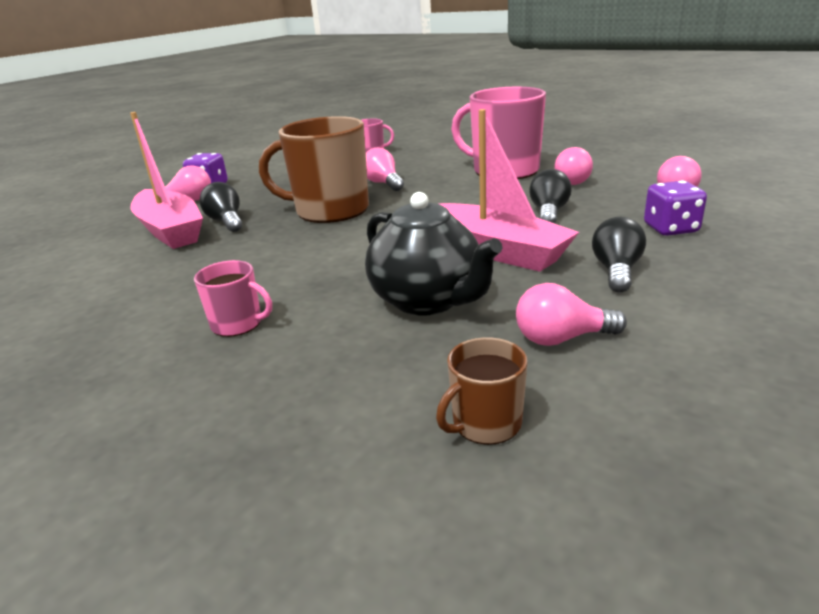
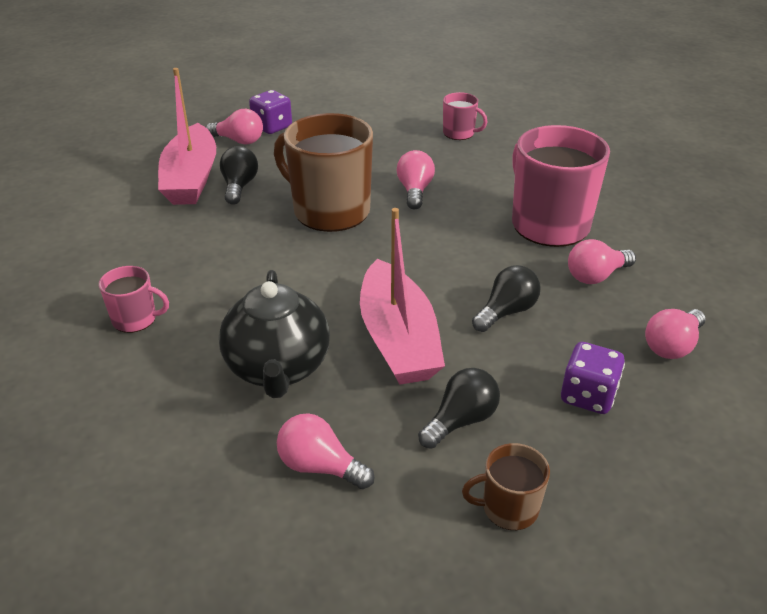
camera: 30 degrees right, 10 degrees up
pink mug [194,260,272,337] -> pink mug turned 45 degrees counterclockwise [99,266,169,333]
brown mug [436,337,527,445] -> brown mug moved to [462,443,550,530]

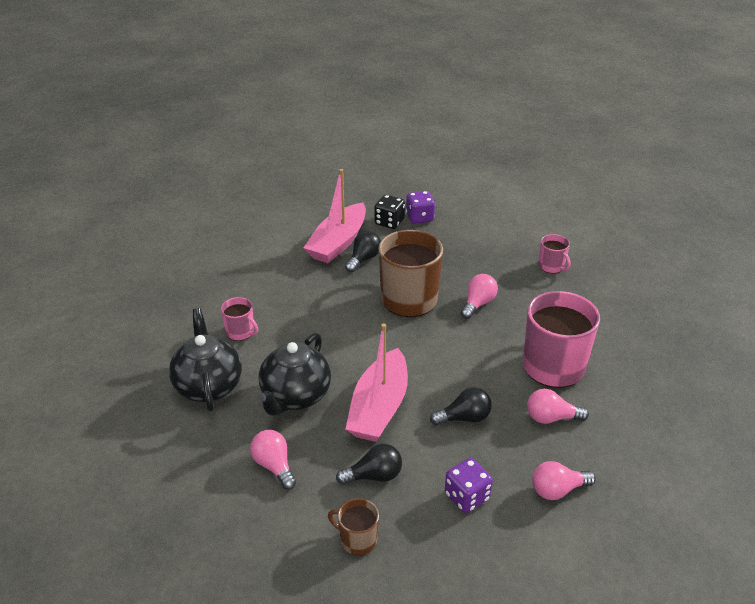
camera: 30 degrees right, 0 degrees up
pink light bulb [206,109,263,145] -> black dice [375,195,405,229]
none -> black teapot [169,308,242,411]

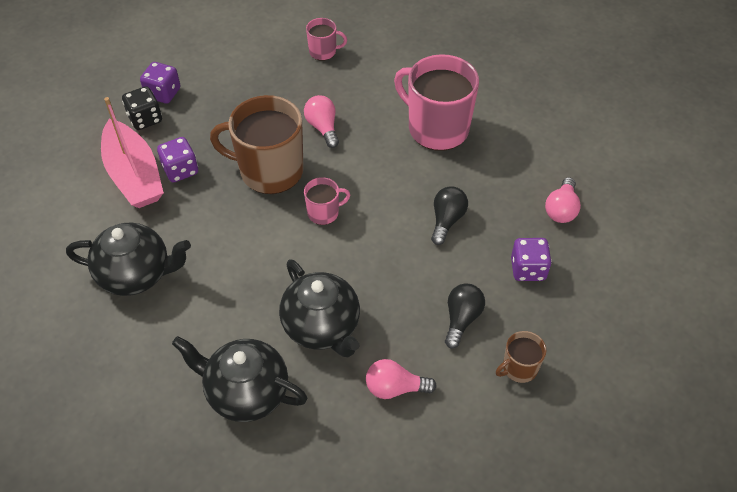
camera: 55 degrees left, 15 degrees up
pink mug [221,297,258,341] -> pink mug moved to [304,177,350,225]
black light bulb [345,231,381,272] -> purple dice [157,137,198,183]
pink boat [345,323,408,442] -> none
pink light bulb [527,389,589,424] -> none
none -> black teapot [66,223,191,296]

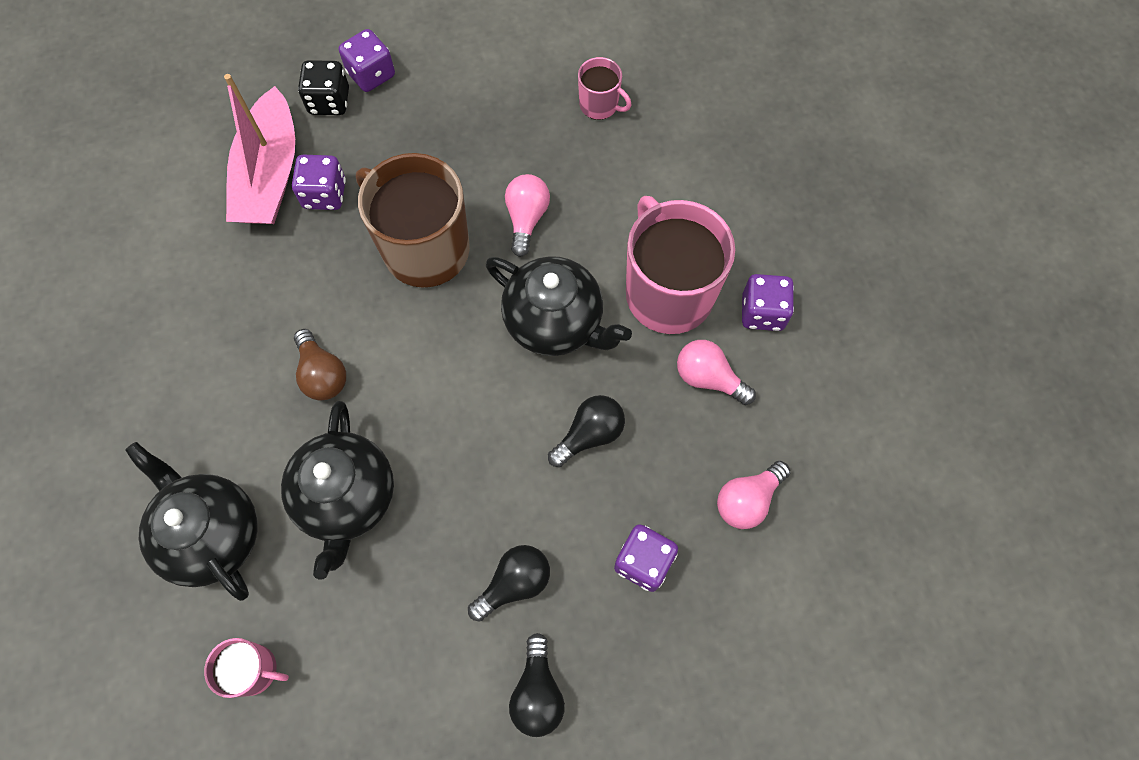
camera: 30 degrees right, 15 degrees up
black teapot [66,223,191,296] -> black teapot moved to [486,256,632,356]
pink mug [304,177,350,225] -> pink mug moved to [204,638,289,698]
pink light bulb [366,359,437,399] -> pink light bulb moved to [677,340,756,405]
brown mug [496,331,546,383] -> black light bulb [509,633,565,737]
none -> brown light bulb [294,329,346,401]
none -> purple dice [742,274,794,331]

